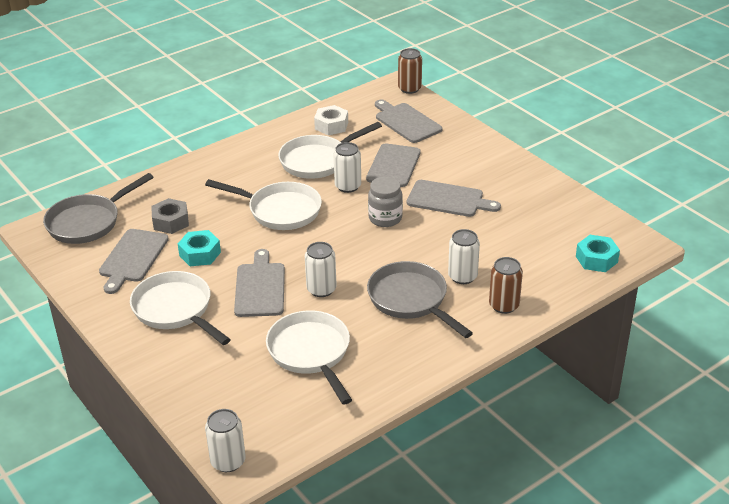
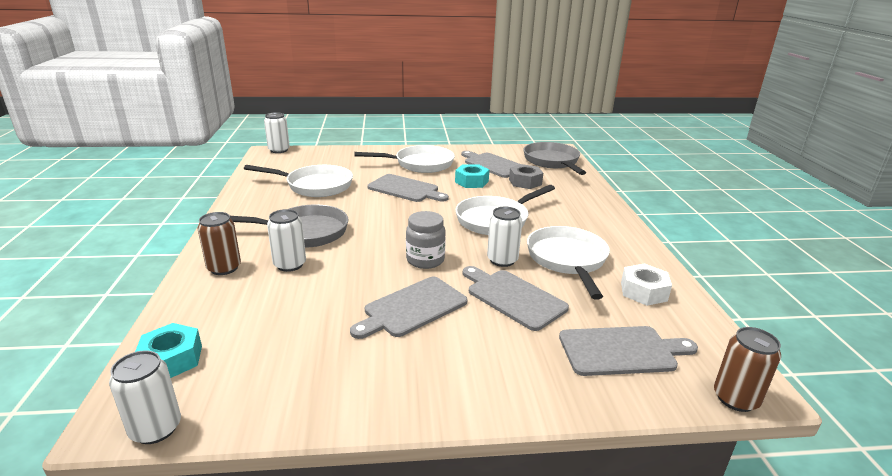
camera: 120 degrees right, 10 degrees down
white can [305,242,337,297] -> white can moved to [109,350,181,444]

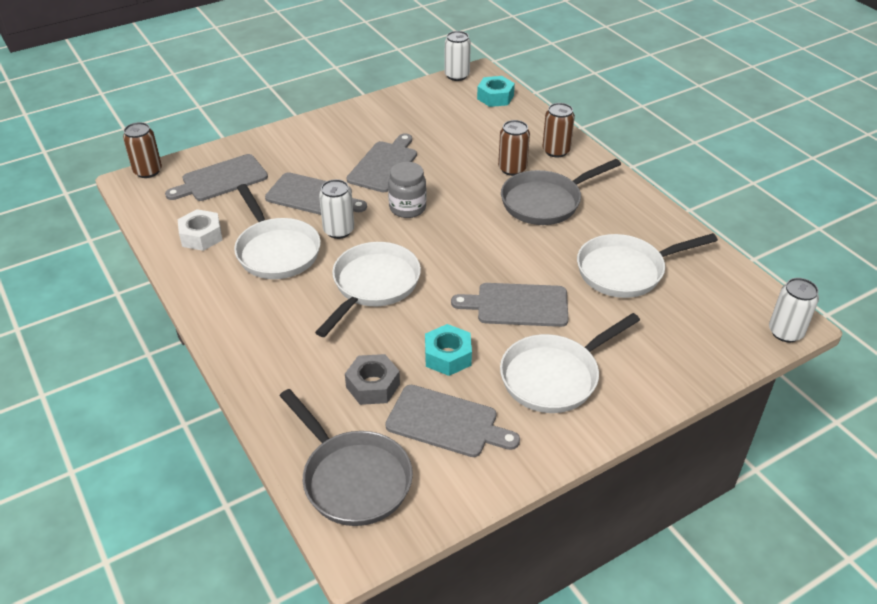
camera: 155 degrees right, 15 degrees up
white can [267,209,306,272] -> brown can [498,120,530,176]

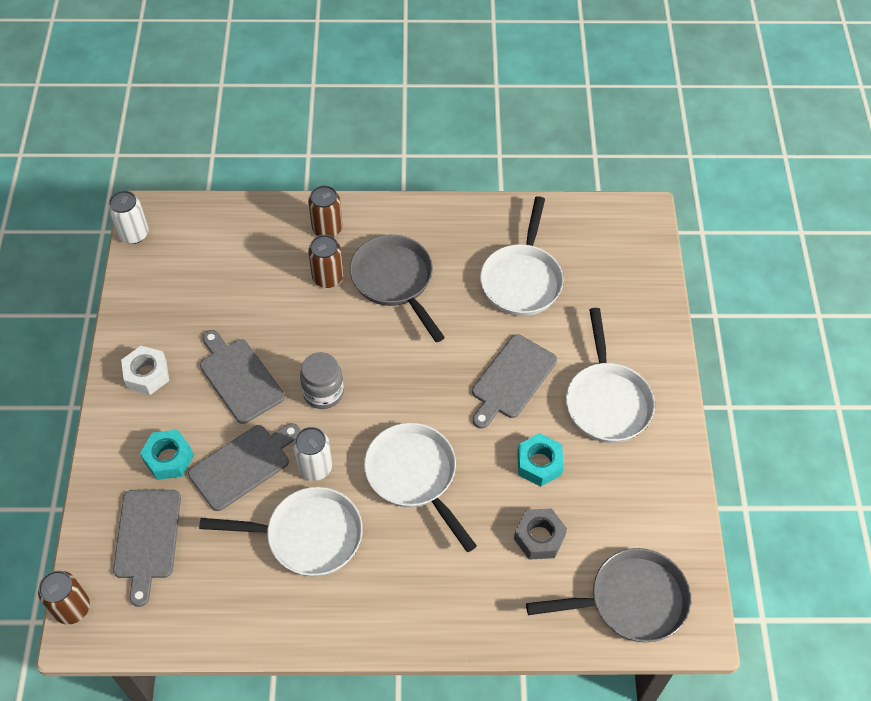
camera: 60 degrees left, 15 degrees up
white nut [178,209,222,251] -> white nut moved to [121,346,169,395]
grey cutting board [385,385,520,457] -> none
turquoise nut [477,76,515,107] -> turquoise nut moved to [140,430,194,480]
grey pan [501,159,621,225] -> grey pan turned 150 degrees clockwise [350,235,445,342]
white can [769,278,819,342] -> none

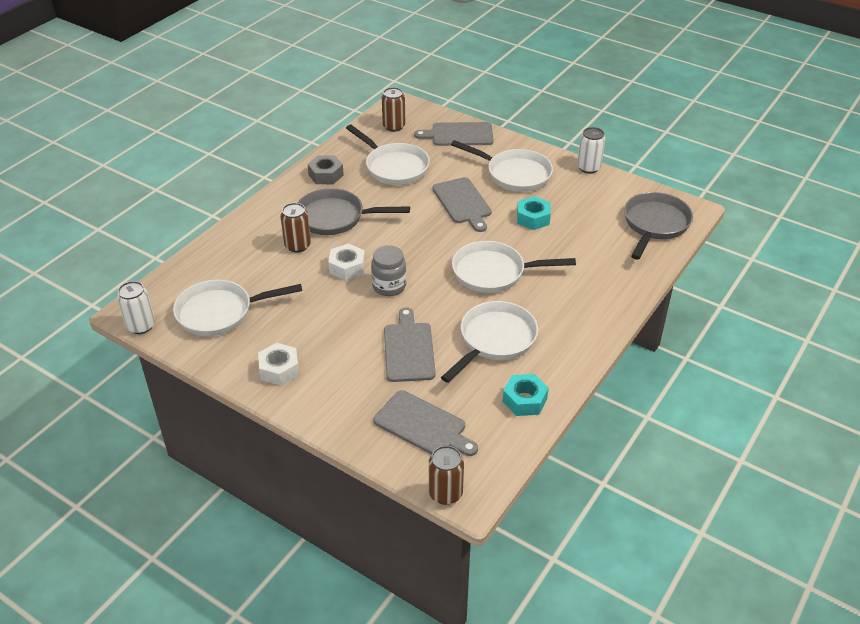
camera: 55 degrees left, 15 degrees down
turquoise nut [140,430,194,480] -> turquoise nut moved to [503,374,549,416]
grey cutting board [200,330,285,424] -> grey cutting board moved to [414,122,494,146]
white can [293,427,332,481] -> white can moved to [577,127,605,173]
brown can [308,185,342,237] -> brown can moved to [382,87,405,132]
grey nut [514,508,567,560] -> grey nut moved to [308,155,344,184]
none -> white pan [173,280,302,336]
none -> white nut [328,244,365,280]

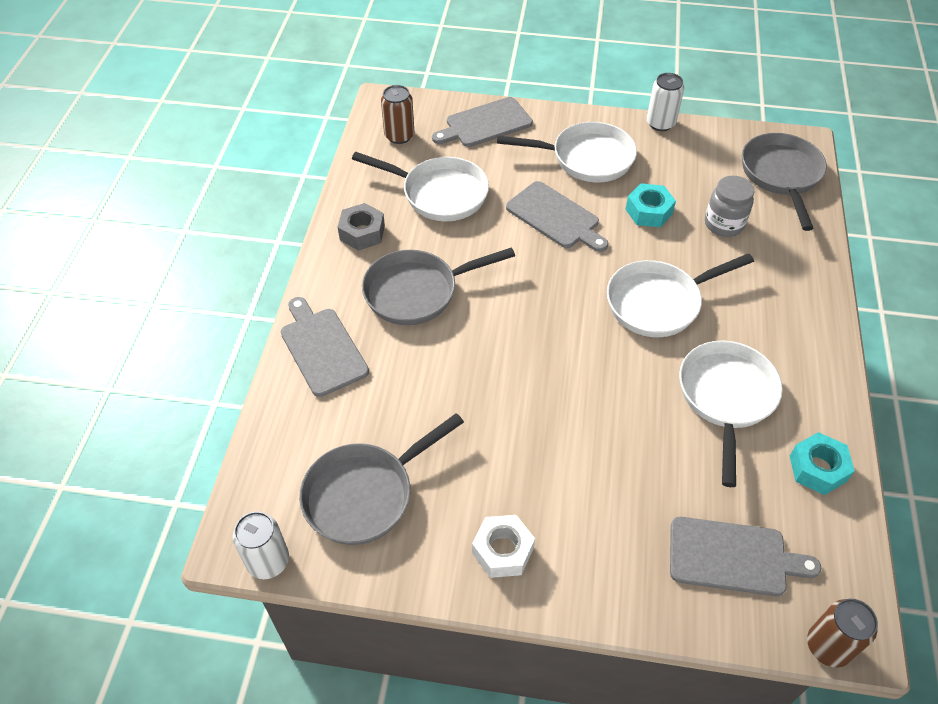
camera: 25 degrees left, 10 degrees up
white pan [173,280,302,336] -> grey pan [299,413,464,545]
brown can [280,203,311,253] -> none
white nut [328,244,365,280] -> none
grey jar [371,246,406,296] -> grey jar moved to [705,176,755,237]
grey cutting board [384,307,436,382] -> grey cutting board moved to [281,297,369,397]

